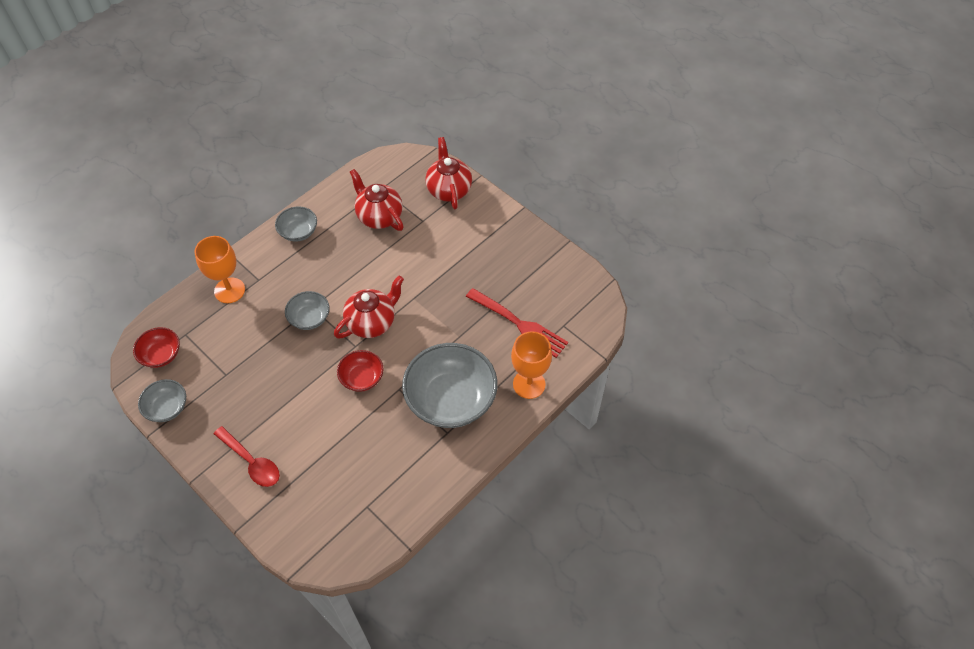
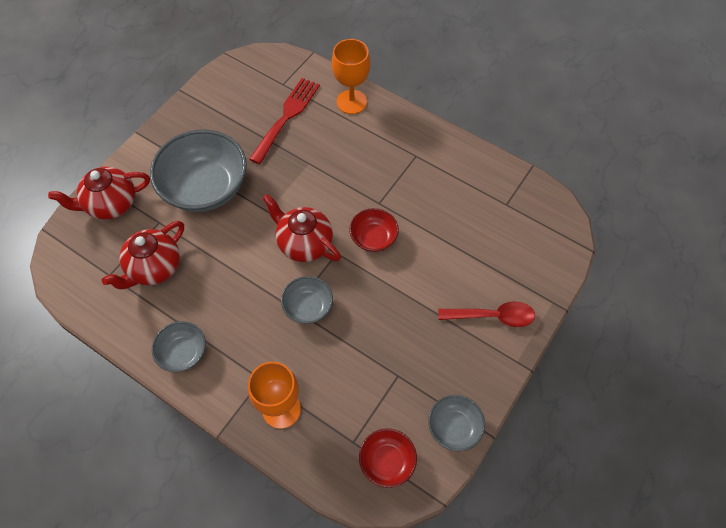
camera: 100 degrees left, 5 degrees up
red spoon [214,426,280,487] -> red spoon turned 60 degrees clockwise [438,301,535,327]
grey bowl [402,343,498,428] -> grey bowl moved to [150,129,247,212]

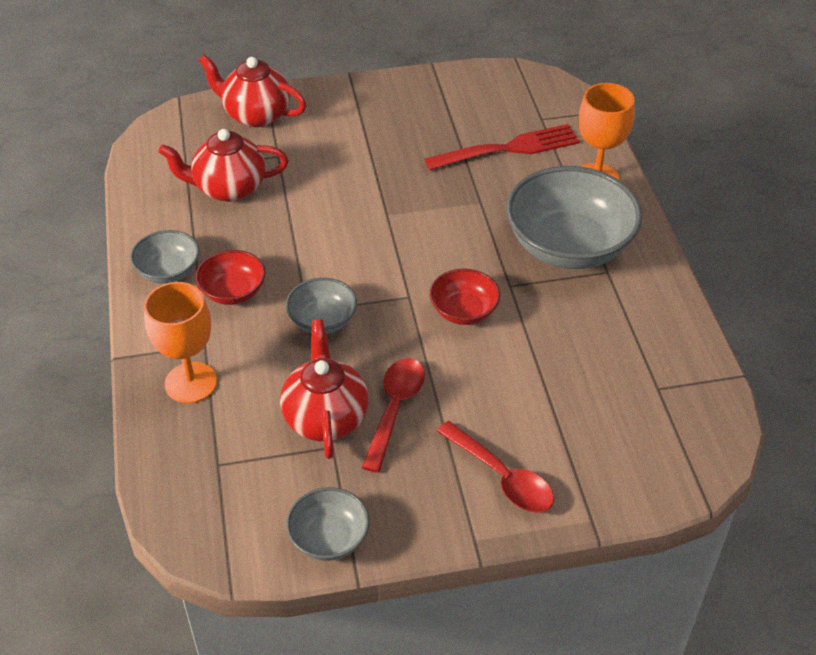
camera: 45 degrees right, 15 degrees down
grey bowl [150,129,247,212] -> grey bowl moved to [506,166,642,269]
red teapot [263,194,341,262] -> red teapot moved to [280,320,369,459]
red bowl [359,428,417,488] -> red bowl moved to [195,250,266,305]
none -> red spoon [362,358,425,473]

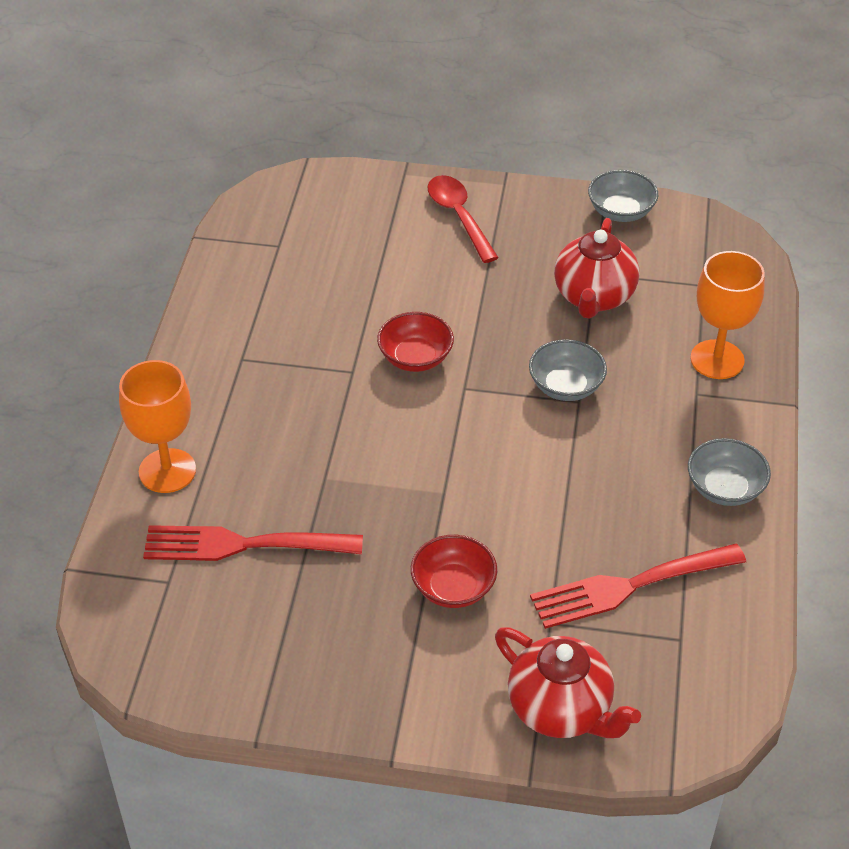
camera: 160 degrees left, 0 degrees up
red teapot [158,129,289,202] -> red fork [530,543,746,629]
red bowl [195,250,266,305] -> red bowl moved to [411,535,497,608]
red spoon [362,358,425,473] -> none
grey bowl [506,166,642,269] -> none

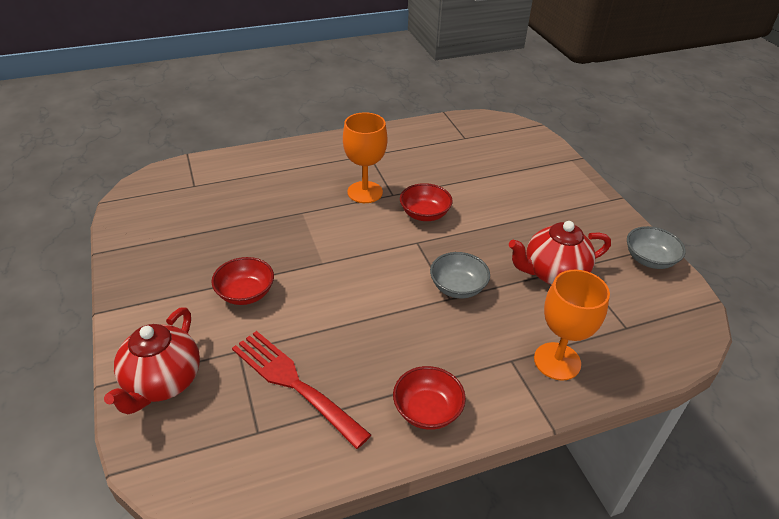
camera: 60 degrees right, 5 degrees down
orange goblet [119,360,196,493] -> orange goblet moved to [343,112,387,203]
red fork [143,525,363,561] -> none
red spoon [427,175,499,263] -> none
grey bowl [688,438,771,506] -> red bowl [393,366,466,430]

